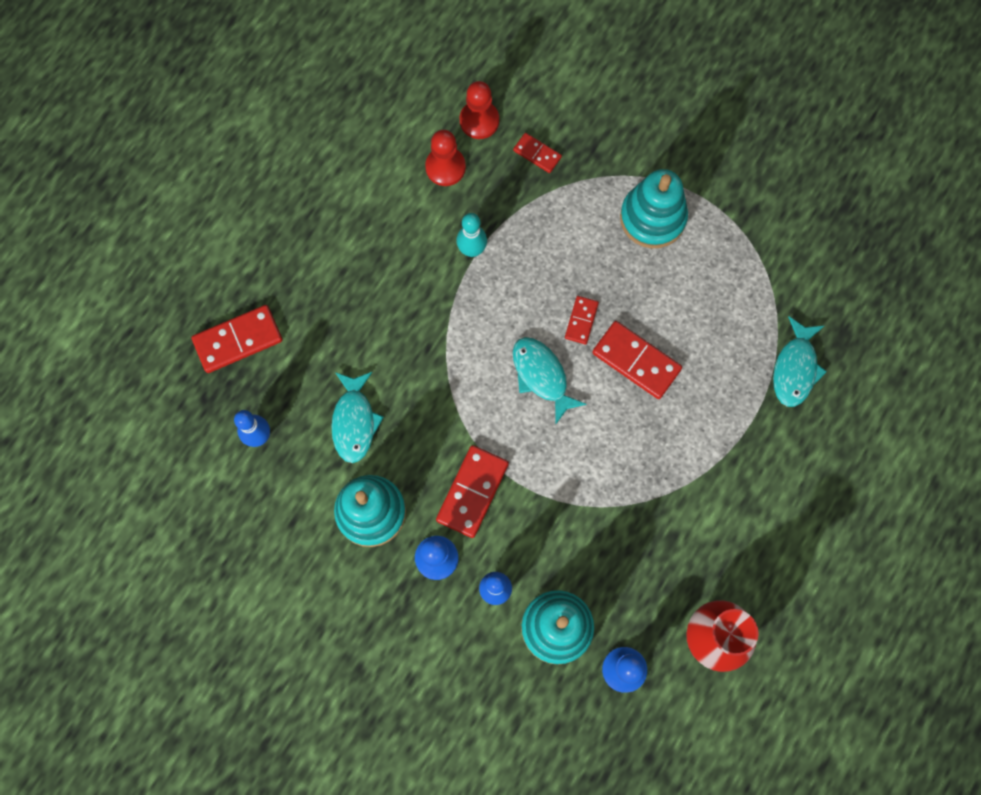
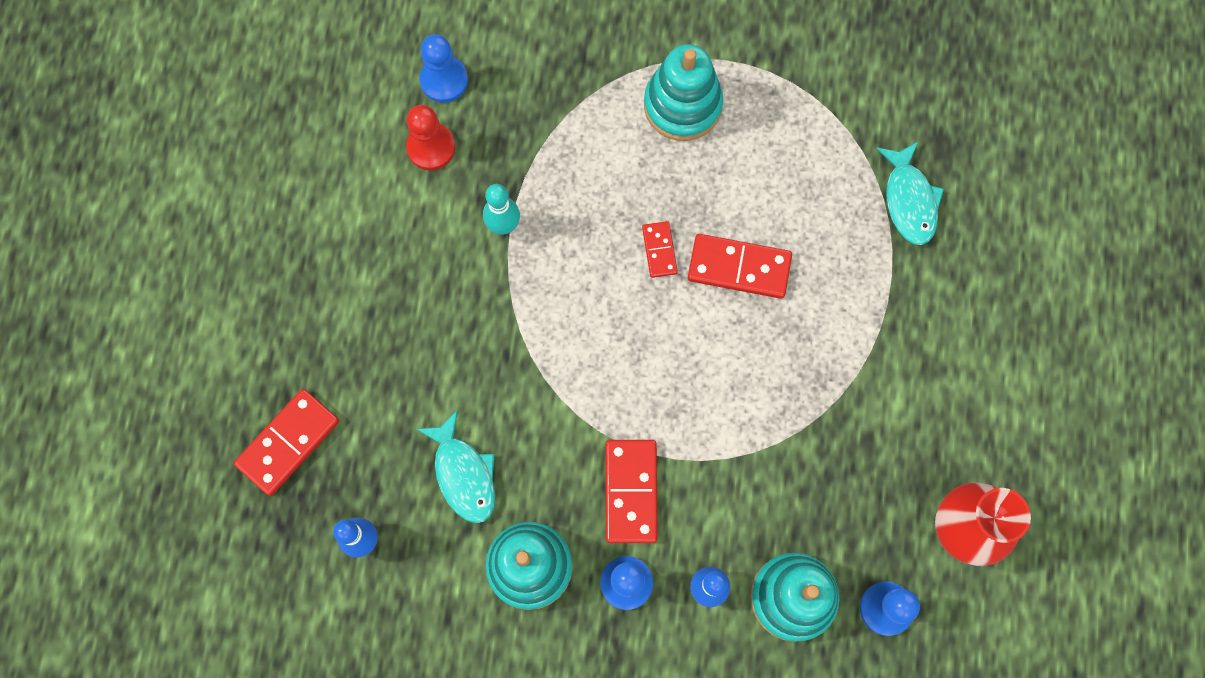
camera: 25 degrees left, 0 degrees up
red pawn [460,81,499,139] -> blue pawn [420,34,468,103]
red domino [513,133,562,173] -> none
turquoise fish [513,337,587,424] -> none

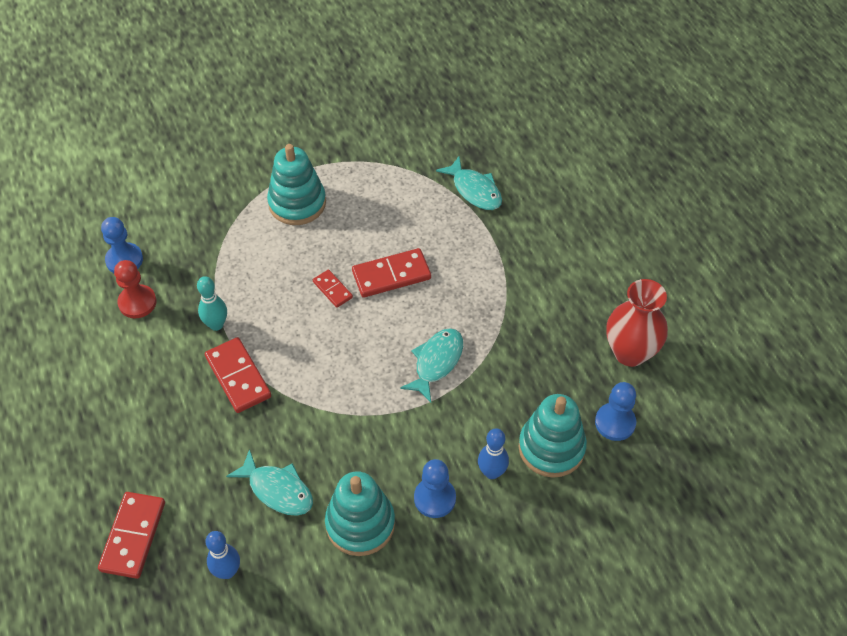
camera: 30 degrees left, 20 degrees down
red domino [606,440,658,543] -> red domino moved to [205,337,271,413]
none -> turquoise fish [400,328,463,402]

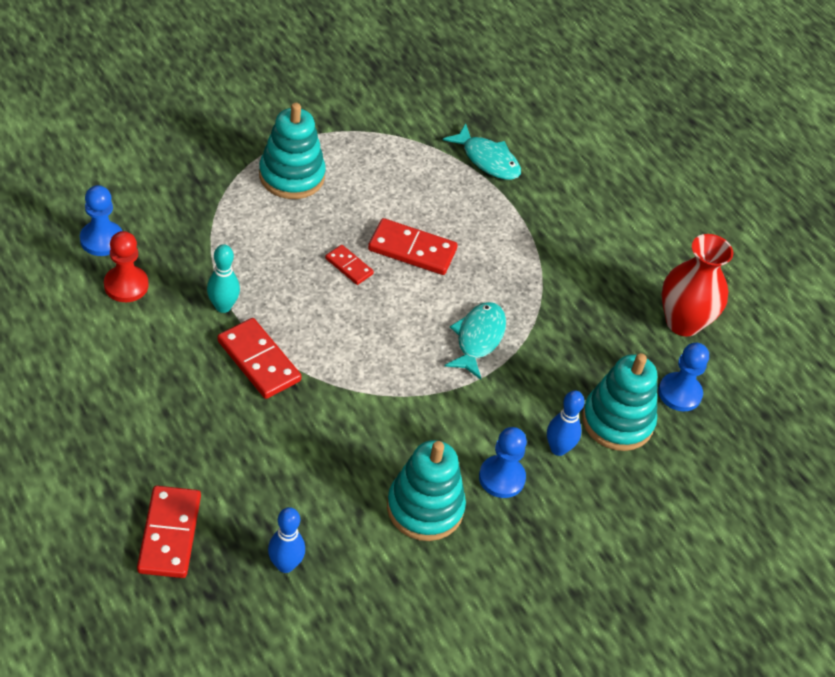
camera: 15 degrees left, 5 degrees down
turquoise fish [226,449,313,516] -> none
red domino [352,248,431,297] -> red domino turned 45 degrees clockwise [368,218,458,275]

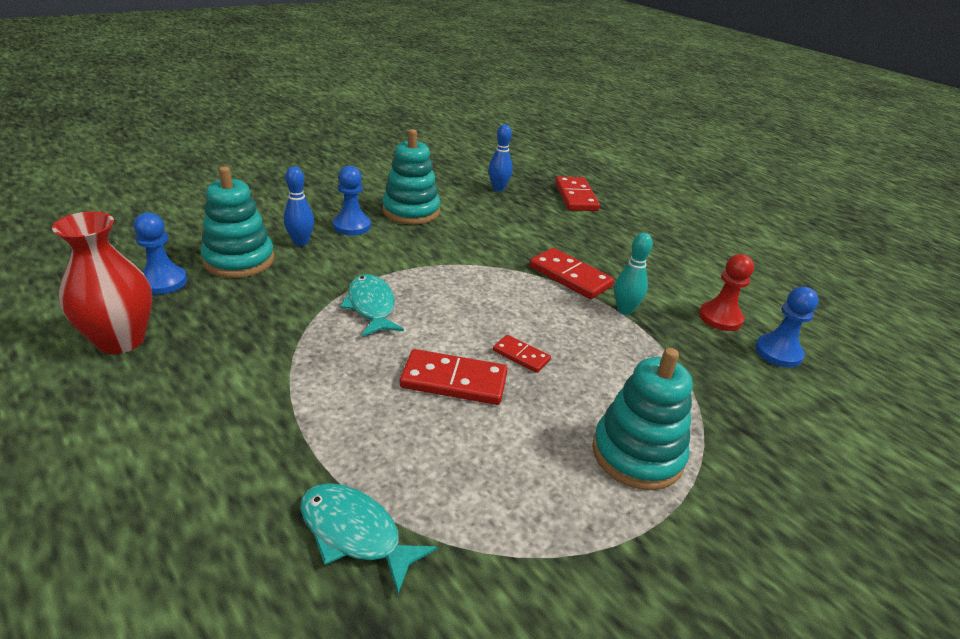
camera: 175 degrees right, 15 degrees down
turquoise fish [445,302,506,380] -> turquoise fish turned 150 degrees clockwise [340,274,404,337]

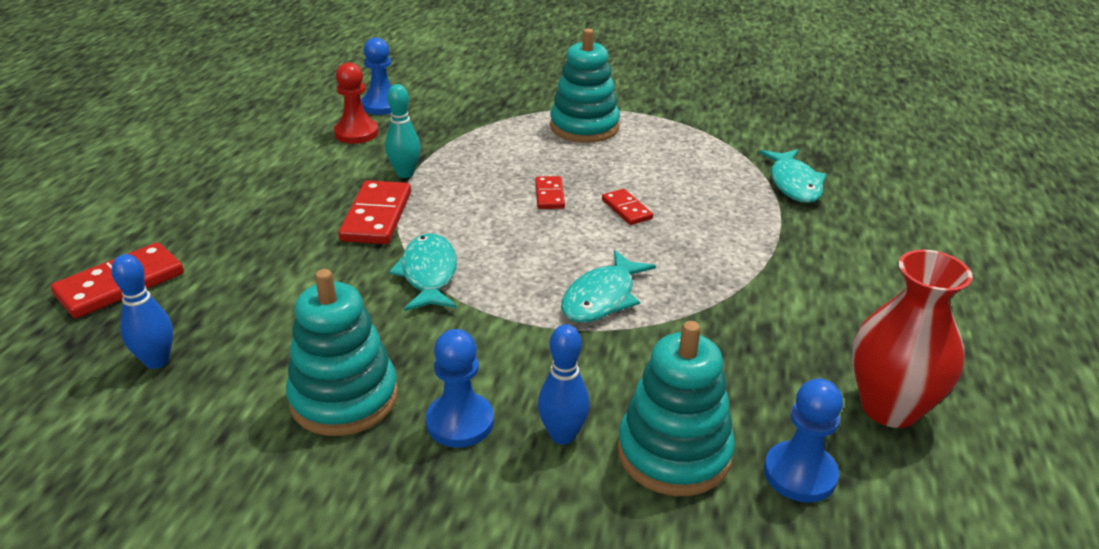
camera: 125 degrees left, 0 degrees up
red domino [400,349,508,405] -> red domino [602,189,653,225], size x0.57
none -> turquoise fish [389,233,457,311]

